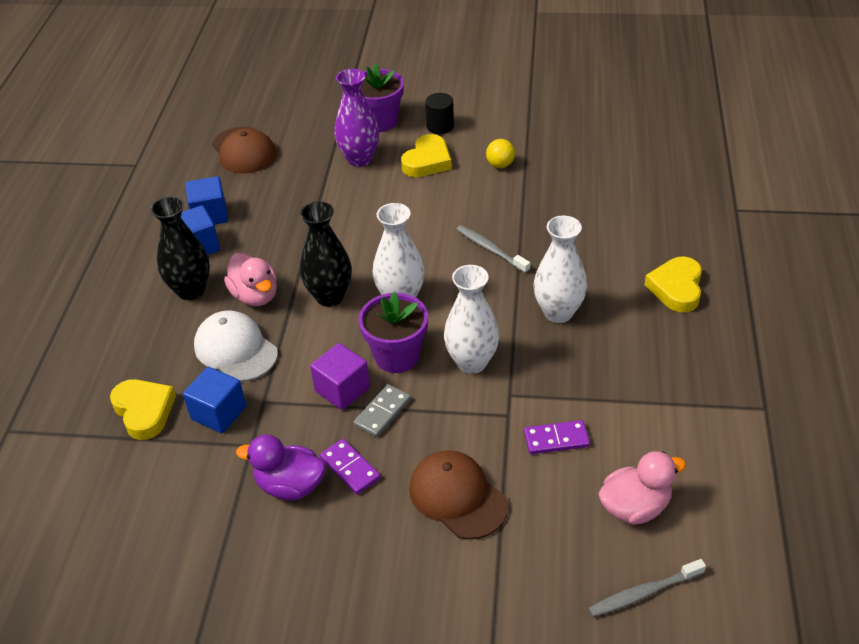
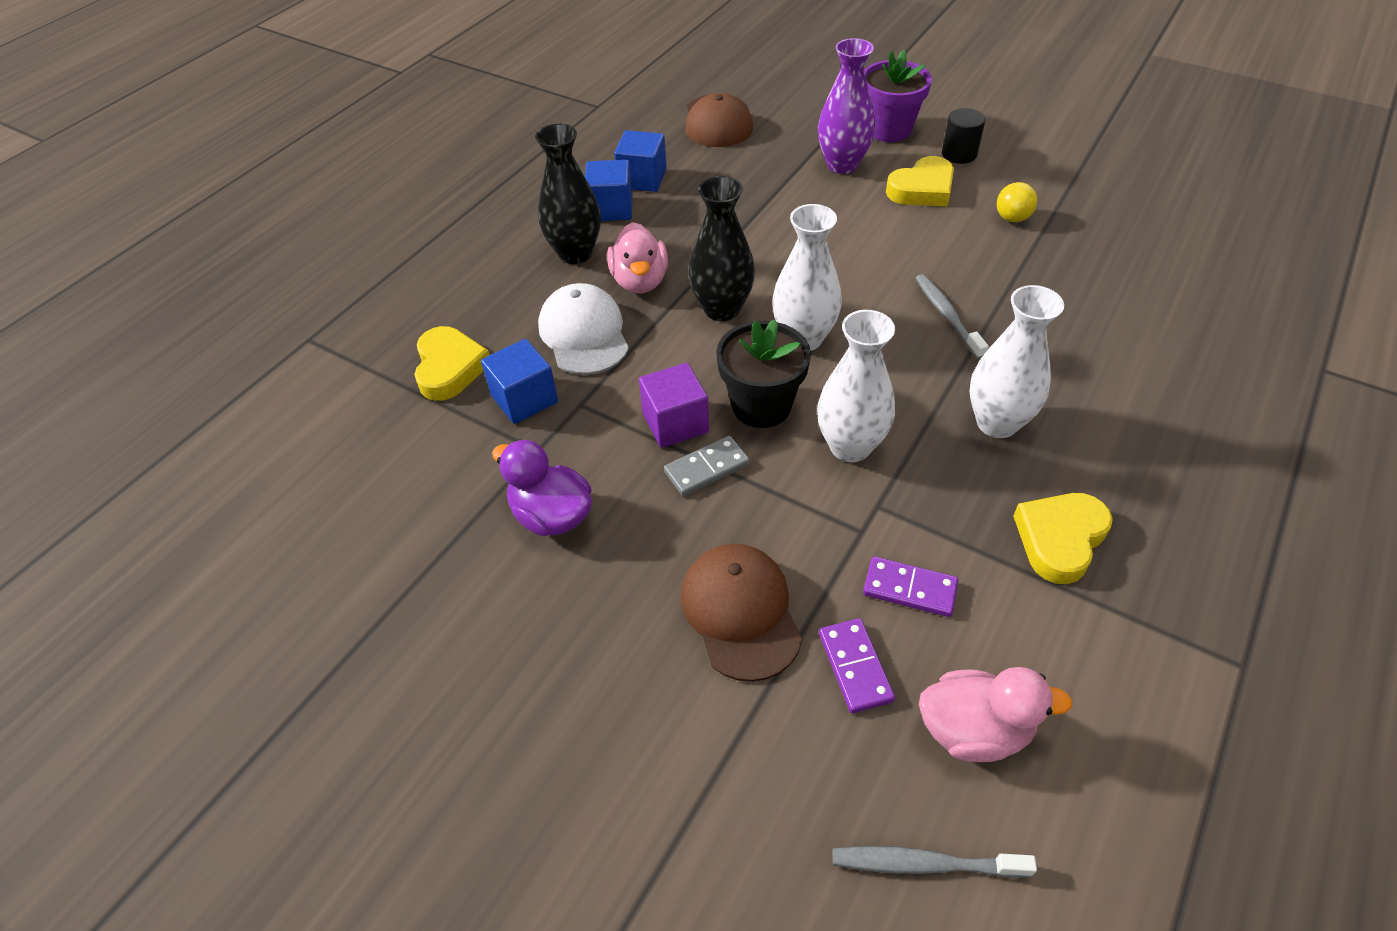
camera: 25 degrees right, 5 degrees up
purple domino [320,439,381,495] -> purple domino moved to [819,618,895,713]
purple flower pot [359,292,428,373] -> black flower pot [716,320,811,428]
yellow heart [644,257,702,312] -> yellow heart moved to [1013,493,1113,584]

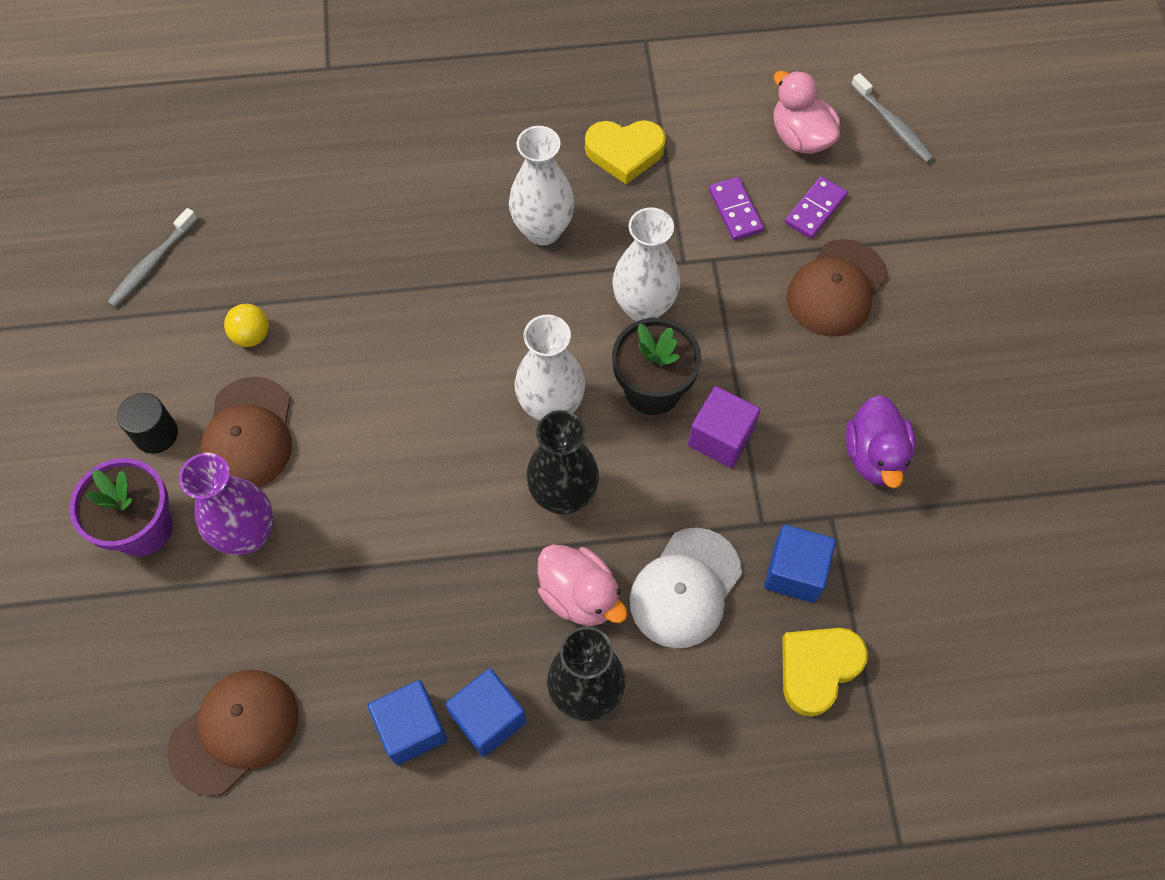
camera: 130 degrees left, 15 degrees up
pink duck [607,222,668,293] -> pink duck turned 90 degrees clockwise [537,544,628,626]
grey domino [664,436,750,496] -> none
yellow heart [886,156,954,206] -> brown cap [200,377,292,487]
grey toothbrush [916,274,989,359] -> grey toothbrush moved to [107,208,198,307]

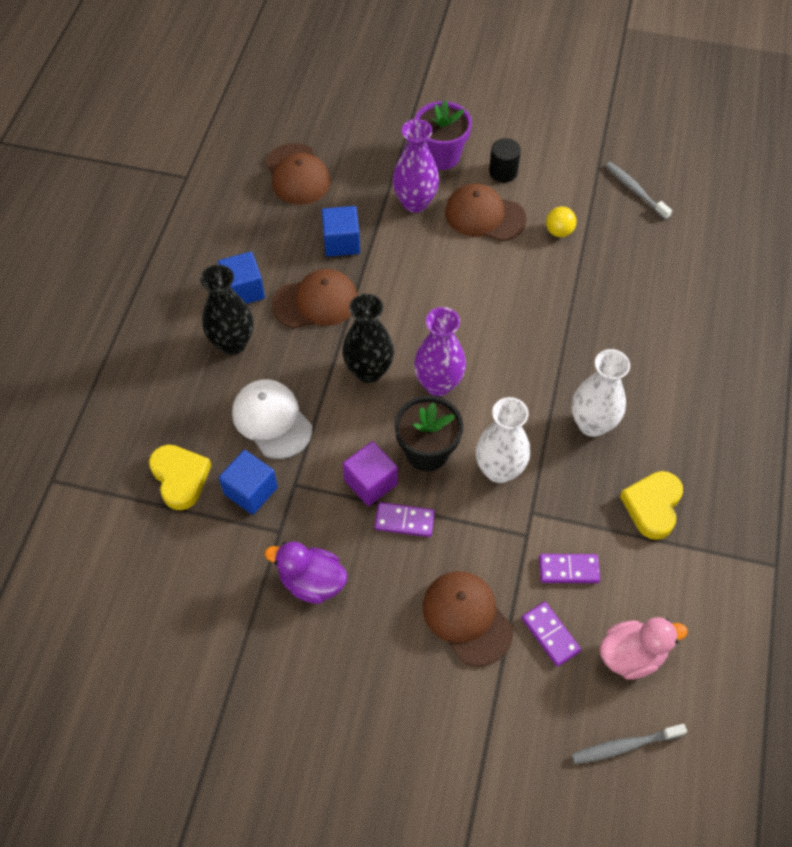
camera: 110 degrees right, 5 degrees down
blue cube [368,680,447,765] -> blue cube moved to [322,206,360,257]
white vase [515,315,585,421] -> purple vase [414,307,466,396]
pink duck [537,544,628,626] -> none
none -> brown cap [272,269,357,329]
none -> purple domino [374,502,435,537]

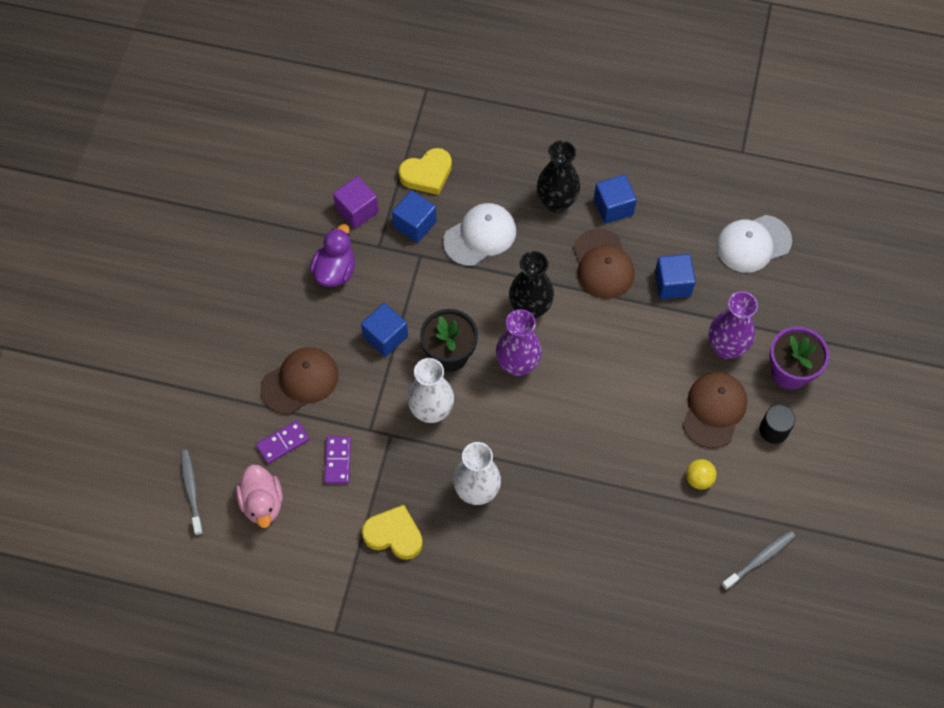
camera: 90 degrees right, 5 degrees up
brown cap [266,143,330,205] -> white cap [716,215,792,273]
purple cube [343,441,398,506] -> purple cube moved to [333,176,379,229]
purple domino [374,502,435,537] -> blue cube [361,303,408,357]

